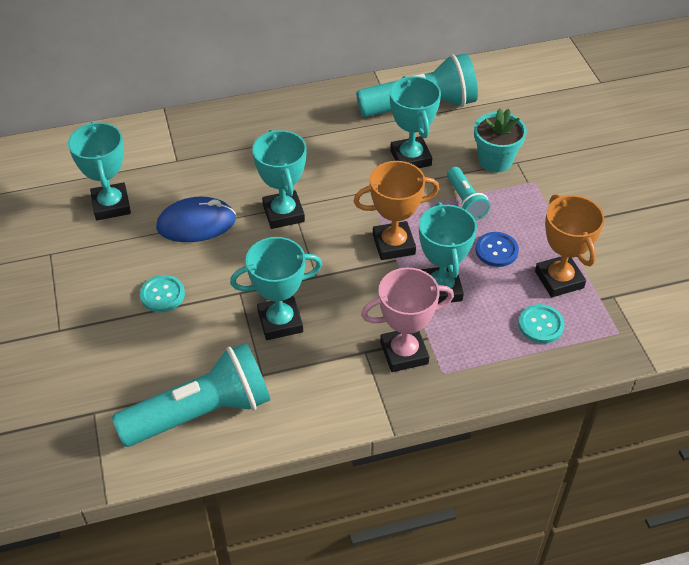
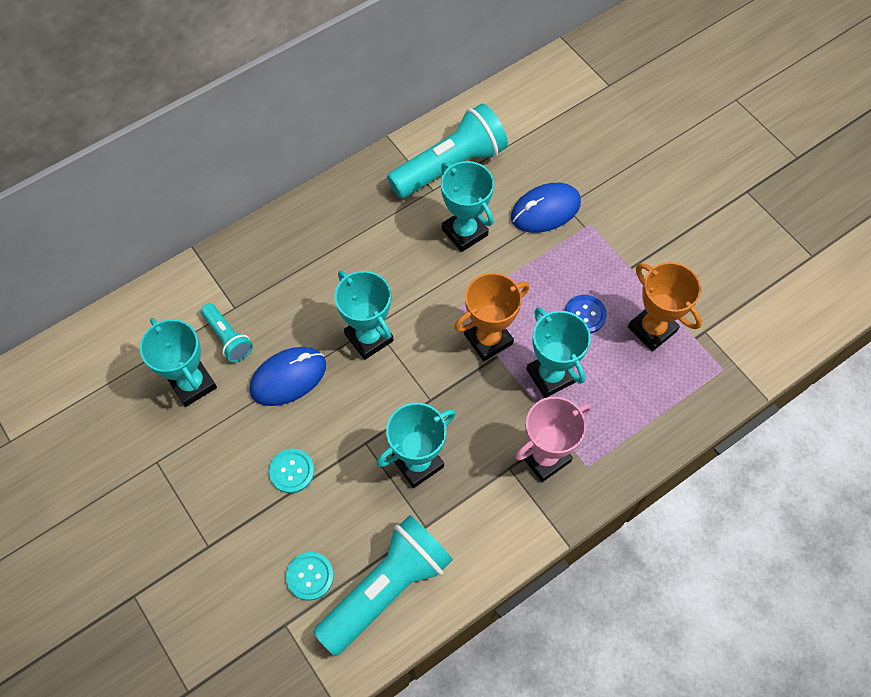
camera: 20 degrees left, 15 degrees up
turquoise flashlight [447,167,490,221] -> turquoise flashlight moved to [201,303,253,362]
turquoise flower pot [474,109,527,172] -> blue mouse [511,183,581,233]
turquoise button [518,304,565,343] -> turquoise button moved to [286,552,334,601]

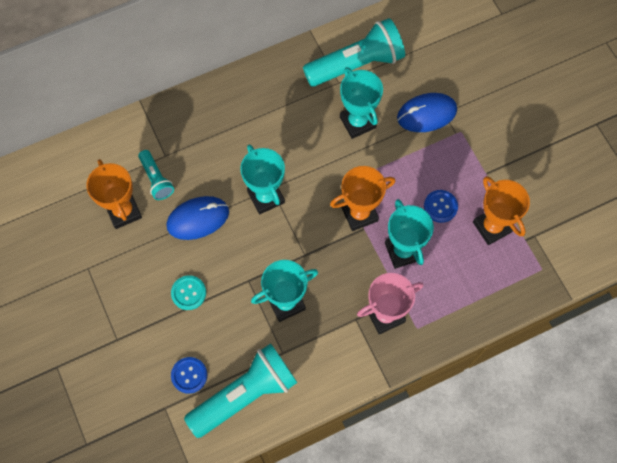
camera: 10 degrees right, 5 degrees up
turquoise trophy [140,318,217,407] -> orange trophy [86,159,142,229]
turquoise button [286,552,334,601] -> blue button [171,357,207,394]

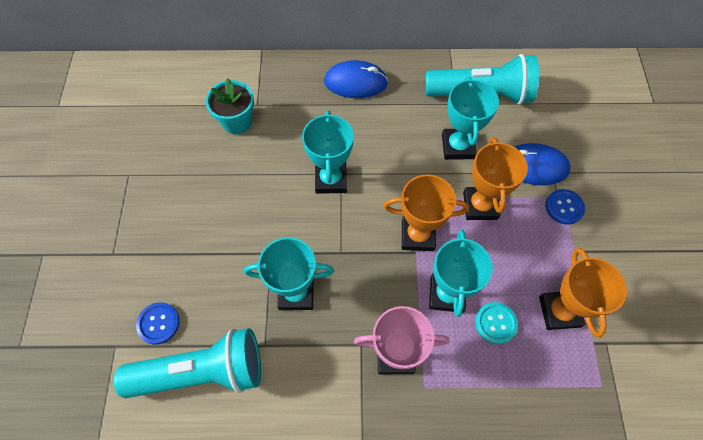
camera: 25 degrees right, 5 degrees down
orange trophy [86,159,142,229] -> orange trophy moved to [463,137,528,220]
turquoise flashlight [138,150,174,200] -> turquoise flower pot [206,78,254,135]
blue mouse [166,196,229,240] -> blue mouse moved to [324,60,388,98]
turquoise button [171,275,206,310] -> turquoise button moved to [475,302,518,344]
blue button [424,190,458,223] -> blue button moved to [546,189,585,225]

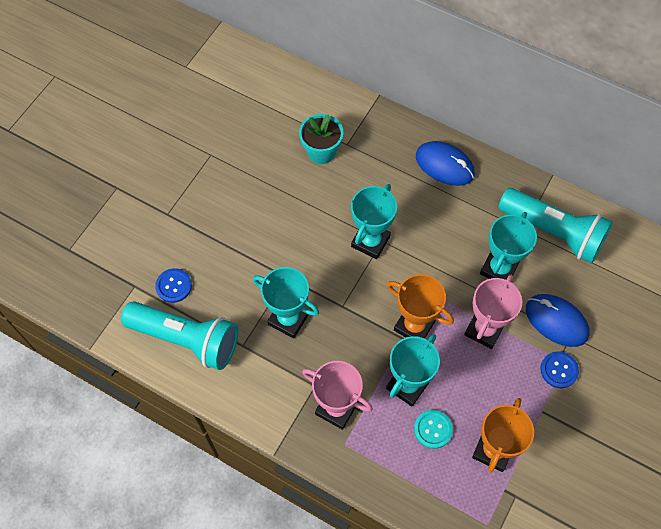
camera: 30 degrees right, 0 degrees up
orange trophy [463,137,528,220] -> pink trophy [464,275,522,349]

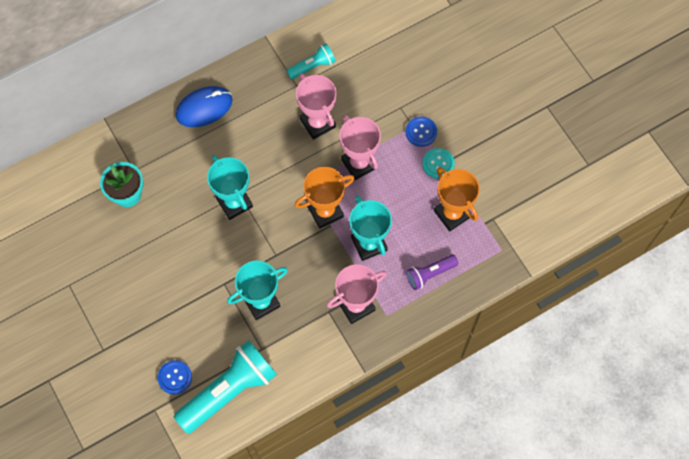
camera: 60 degrees left, 5 degrees up
turquoise button [414,410,453,449] -> turquoise button moved to [422,148,455,179]
turquoise trophy [480,212,537,280] -> pink trophy [296,73,337,140]
turquoise flashlight [498,188,613,263] -> turquoise flashlight [286,43,336,79], size x0.51
blue mouse [526,294,590,347] -> none
none -> purple flashlight [406,255,458,290]

